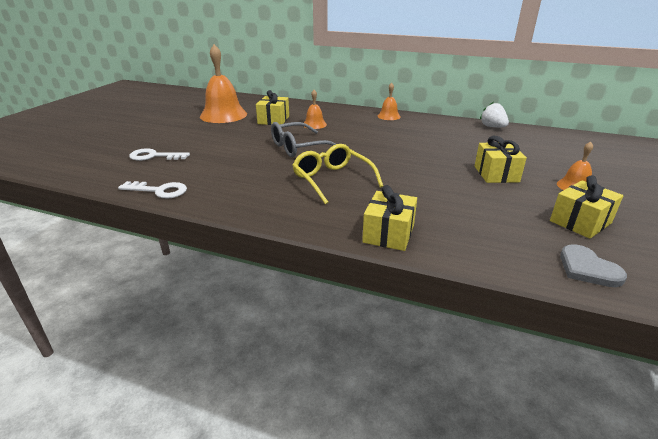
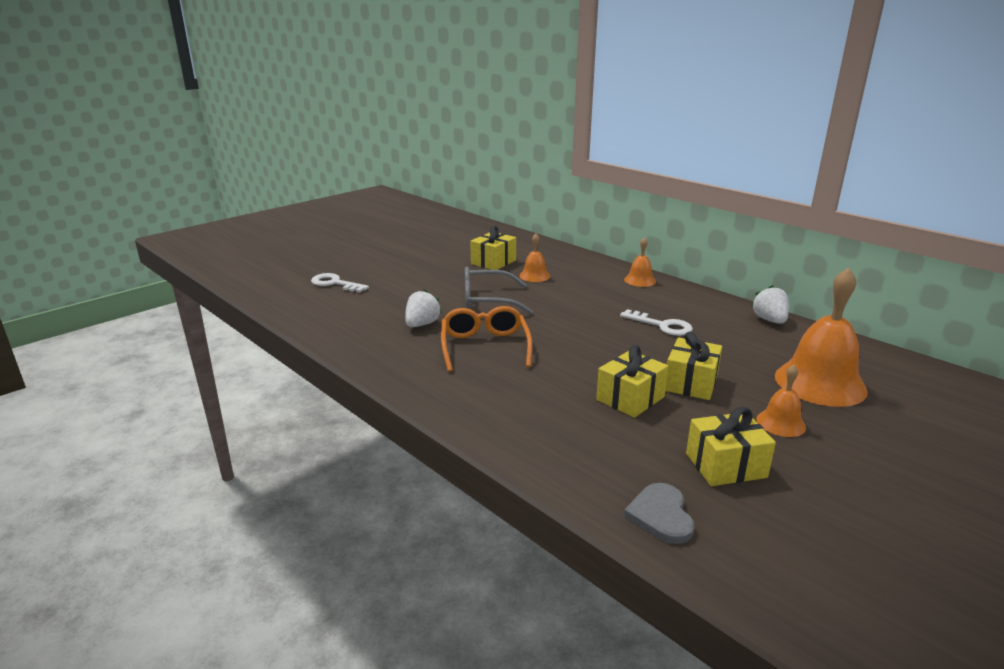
camera: 25 degrees right, 5 degrees down
white key [118,181,187,198] -> white key moved to [620,309,693,336]
orange bell [200,44,247,123] -> orange bell moved to [775,268,868,407]
yellow glasses [292,144,383,205] -> orange glasses [441,306,532,372]
yellow gift [362,185,417,251] -> yellow gift moved to [596,345,669,418]
none -> white strawberry [405,289,442,327]

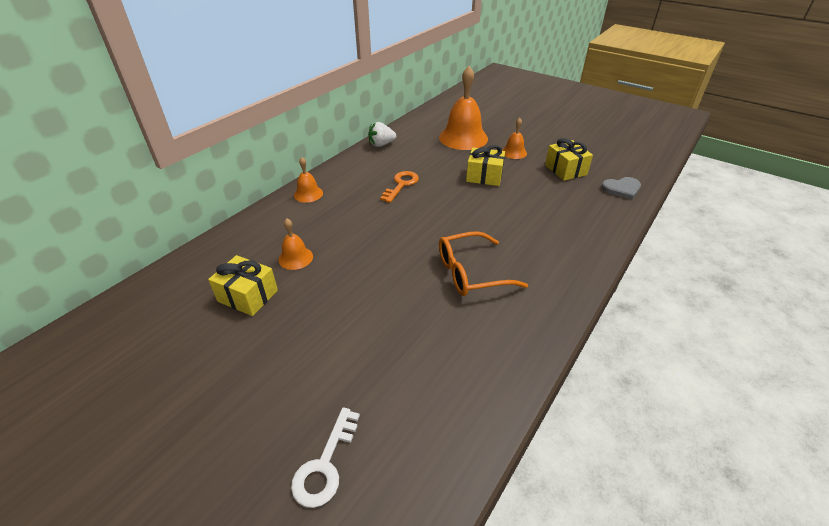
camera: 100 degrees left, 15 degrees up
white strawberry [405,289,442,327] -> none
grey glasses [465,267,533,314] -> none
yellow gift [596,345,669,418] -> none
white key [620,309,693,336] -> orange key [380,171,419,203]

